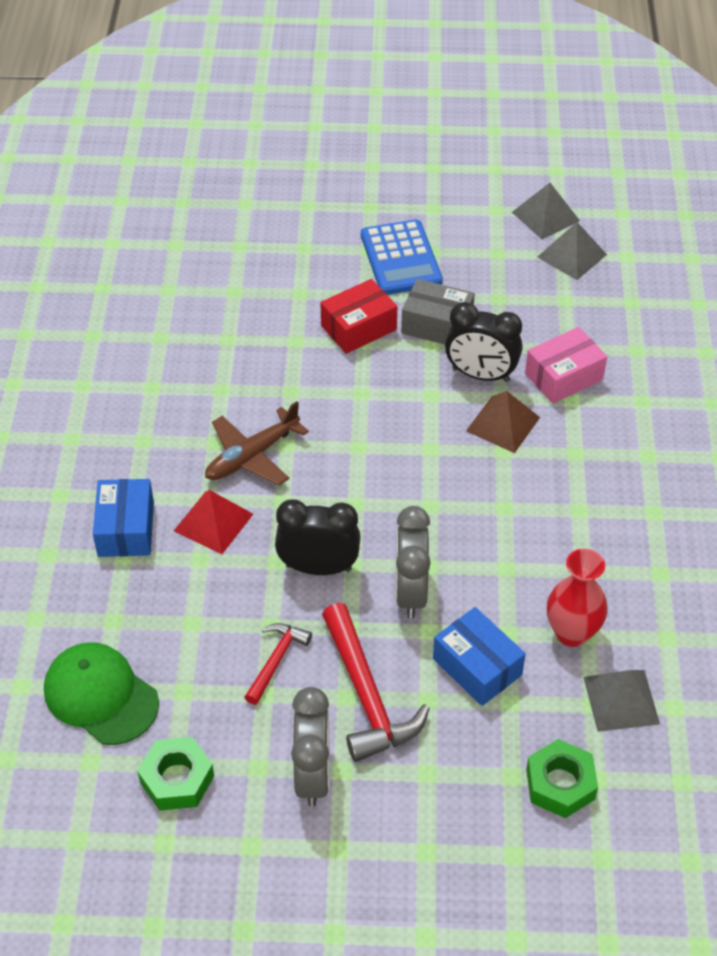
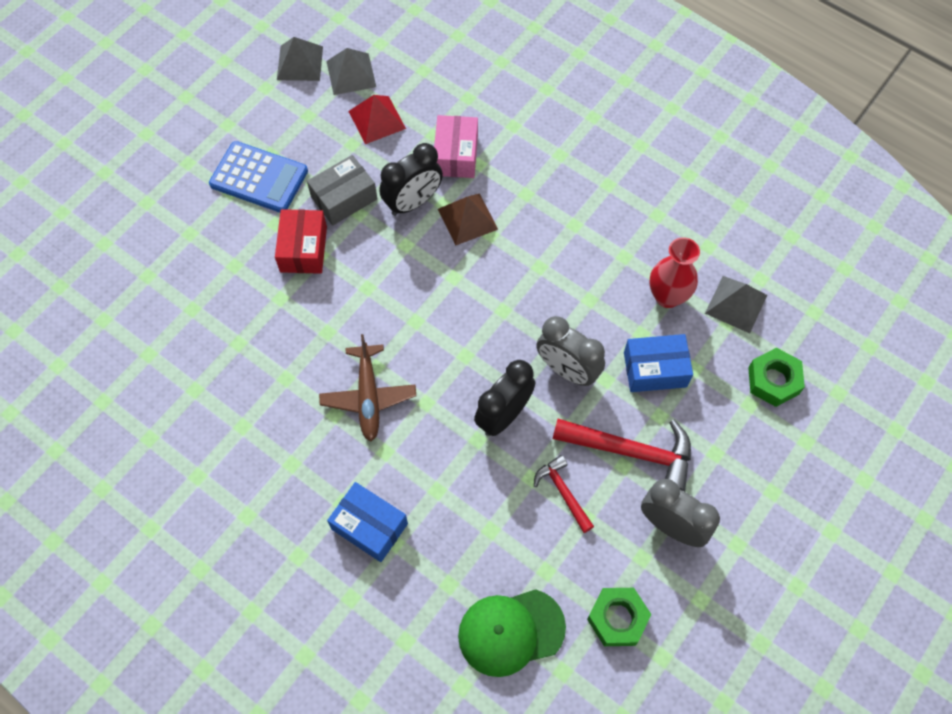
camera: 55 degrees left, 15 degrees up
red pyramid [174,490,253,554] -> red pyramid moved to [348,95,406,144]

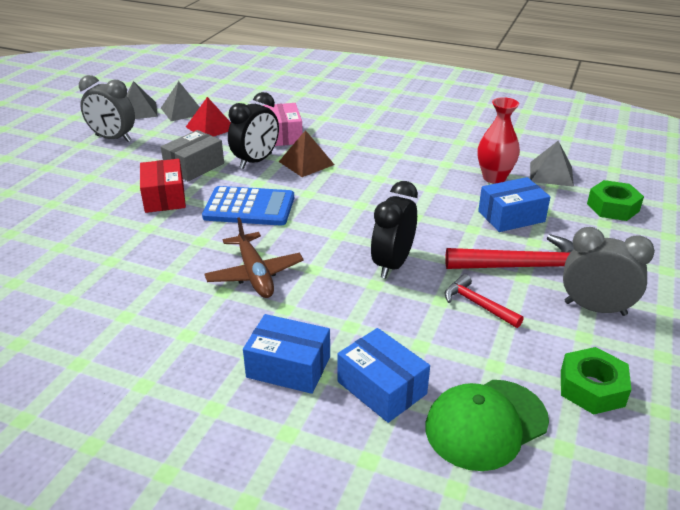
camera: 15 degrees left, 30 degrees down
blue calculator [209,141,308,213] -> blue calculator moved to [202,186,294,226]
grey clock [536,316,605,386] -> grey clock moved to [79,75,135,142]
none -> blue box [337,328,430,423]

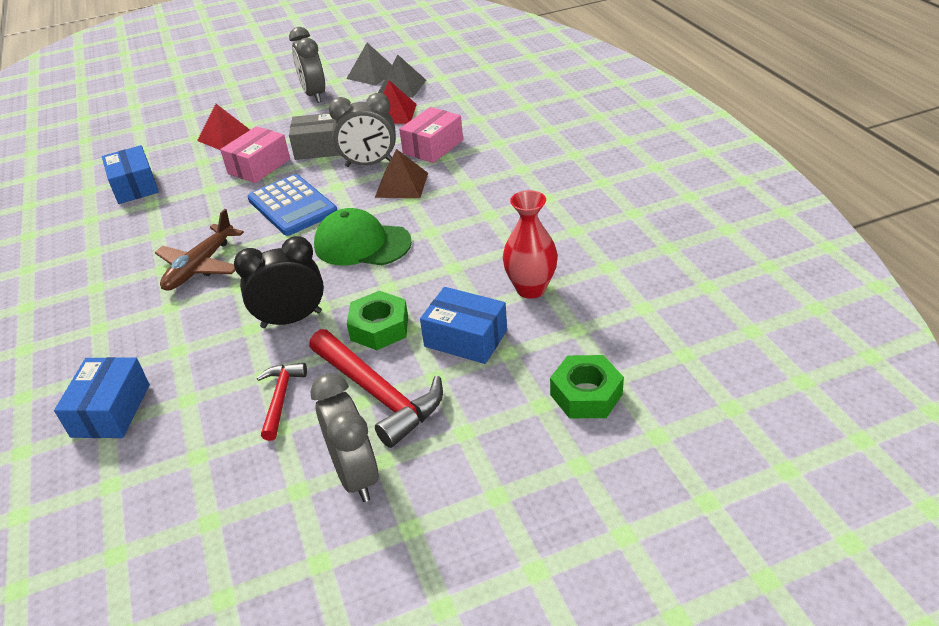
camera: 50 degrees right, 5 degrees up
red box [140,159,186,213] -> pink box [220,126,290,183]
black clock [228,92,279,169] -> grey clock [329,93,396,167]
blue box [243,314,330,394] -> blue box moved to [102,145,159,204]
green cap [425,380,549,471] -> green cap moved to [314,208,412,266]
grey pyramid [530,141,574,187] -> none
green nut [561,347,632,414] -> green nut moved to [347,291,408,350]
none -> red pyramid [197,104,250,150]

